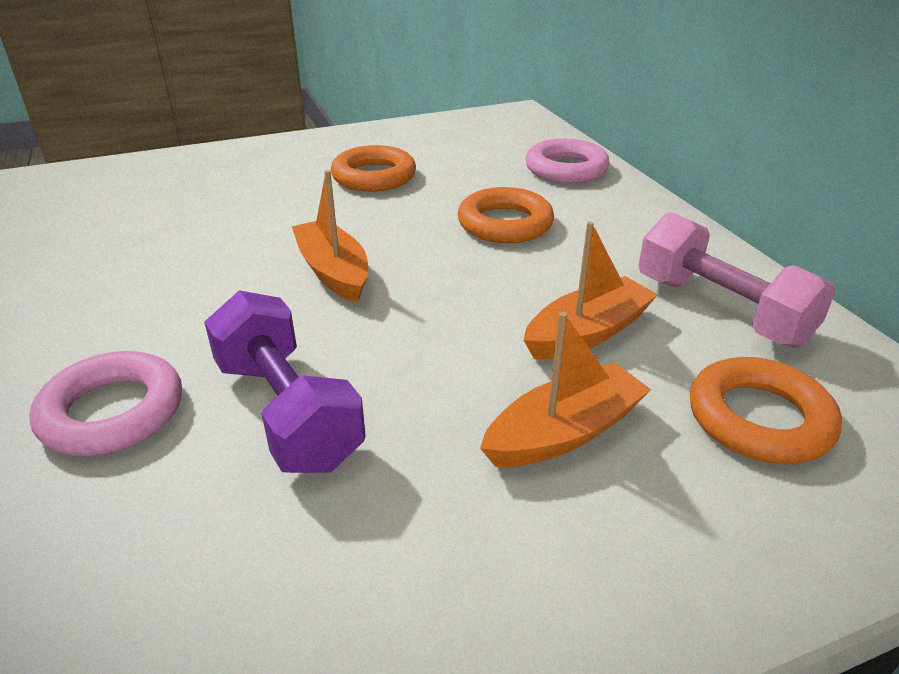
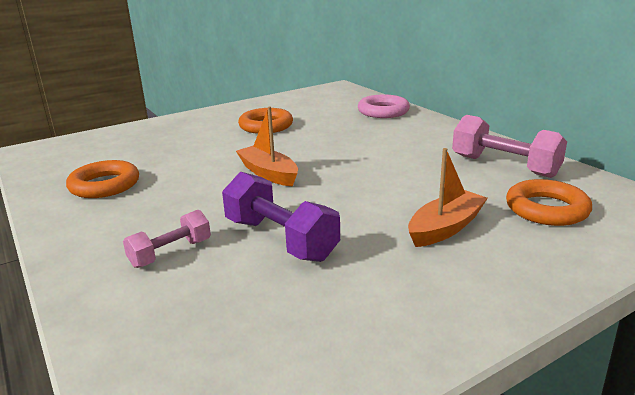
camera: 10 degrees left, 10 degrees down
pink ring [29,351,182,456] -> pink dumbbell [123,210,211,268]
orange ring [458,187,554,243] -> orange ring moved to [66,160,139,198]
orange boat [524,221,658,359] -> none

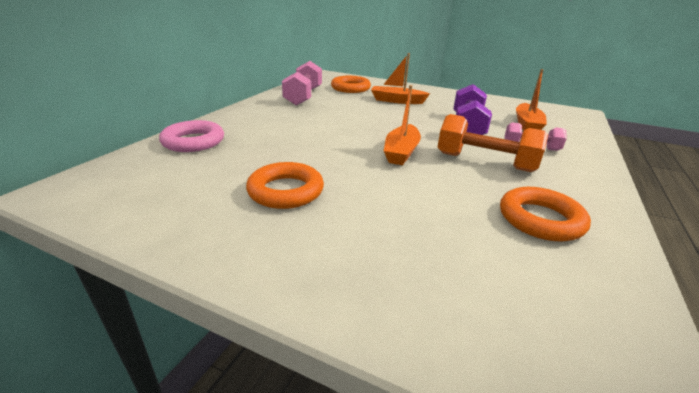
camera: 125 degrees left, 5 degrees up
none -> orange dumbbell [438,114,548,172]
none -> orange boat [516,69,547,131]

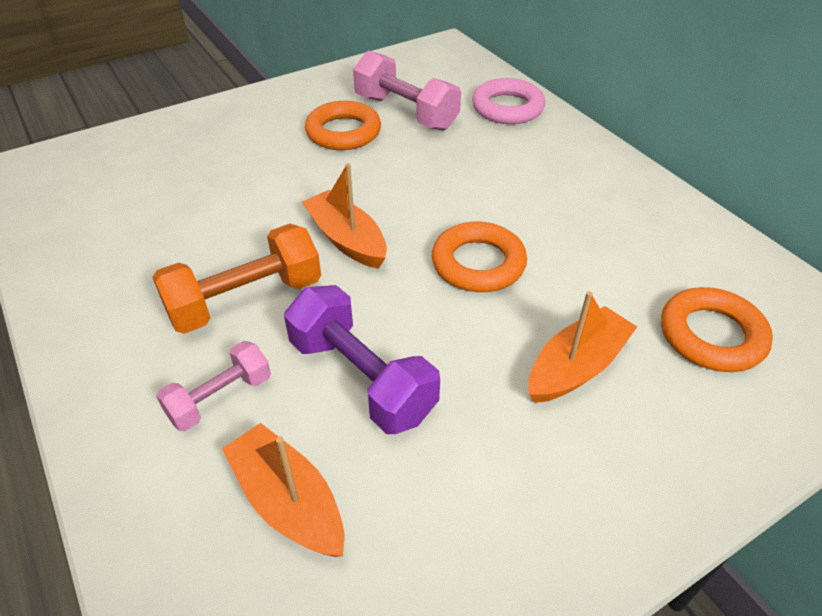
camera: 125 degrees right, 15 degrees up
pink dumbbell [282,61,322,106] -> pink dumbbell moved to [353,50,461,131]
orange ring [500,187,591,241] -> orange ring moved to [432,222,527,292]

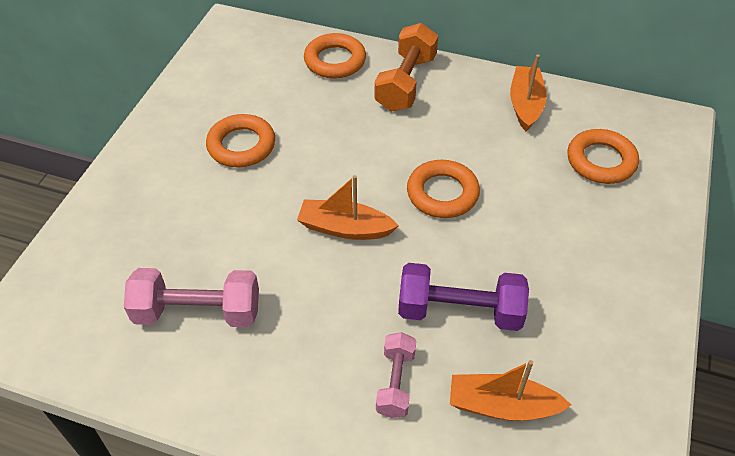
camera: 40 degrees left, 5 degrees up
orange dumbbell [153,224,321,334] -> orange dumbbell moved to [375,23,438,112]
pink dumbbell [353,50,461,131] -> pink dumbbell moved to [124,268,259,327]
pink ring [472,78,545,124] -> orange ring [304,33,366,78]
orange boat [529,291,637,403] -> orange boat moved to [510,54,547,131]

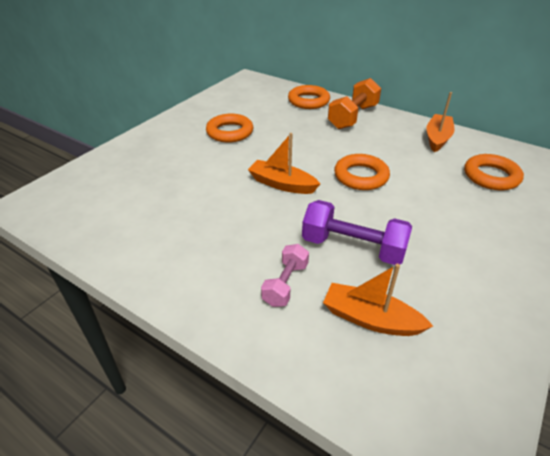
camera: 15 degrees right, 10 degrees down
pink dumbbell [124,268,259,327] -> none

